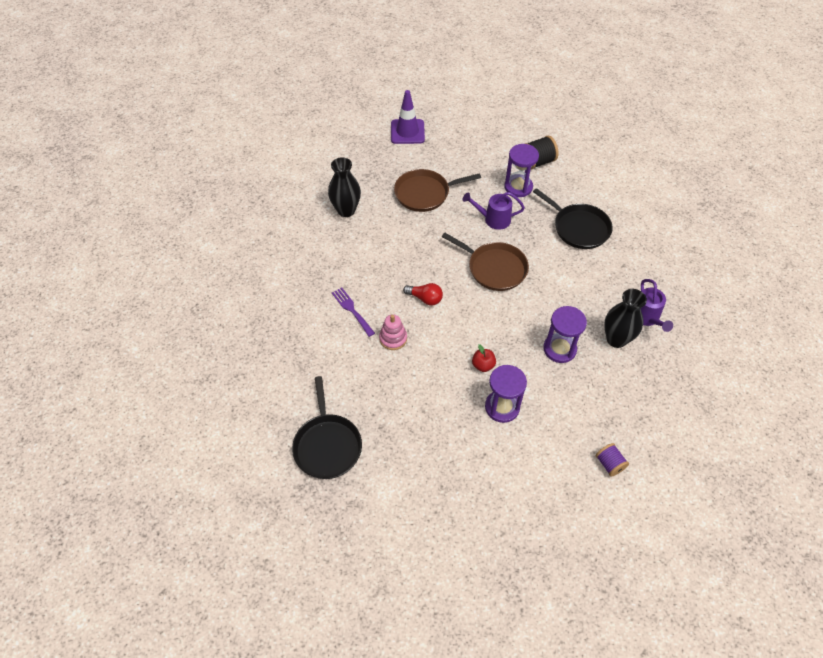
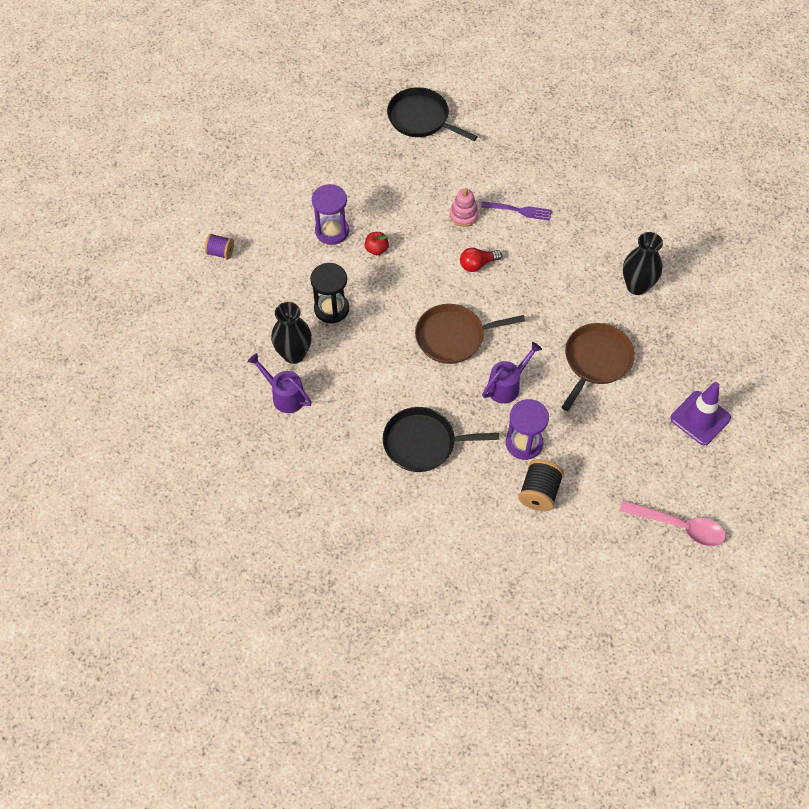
camera: 135 degrees right, 5 degrees up
purple hourglass [543,306,587,363] -> black hourglass [310,263,349,323]
none -> pink spoon [620,500,726,546]

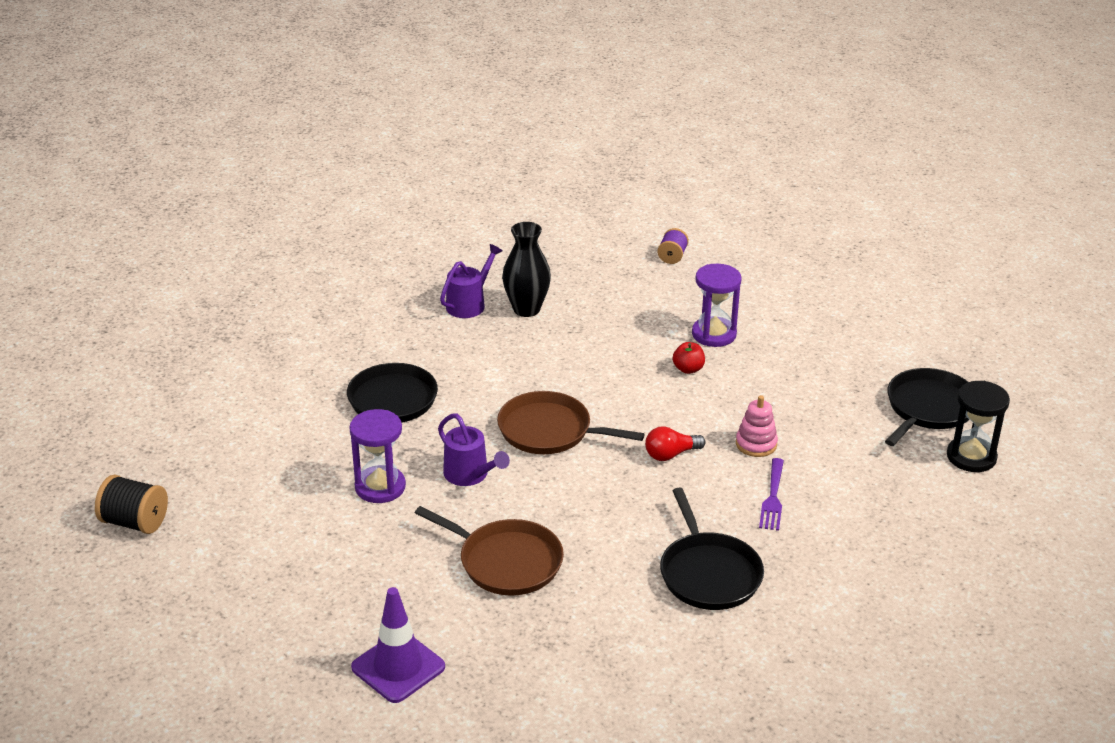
camera: 90 degrees right, 25 degrees down
black hourglass [310,263,349,323] -> black hourglass moved to [947,381,1010,472]
brown pan [415,304,525,364] -> brown pan turned 60 degrees counterclockwise [497,391,645,454]
red light bulb [460,248,502,272] -> red light bulb turned 90 degrees counterclockwise [645,426,705,461]
black spool [518,459,564,511] -> black spool moved to [95,475,168,534]
pink spoon [620,500,726,546] -> none
black vase [623,232,663,295] -> none
none -> black pan [660,487,764,610]

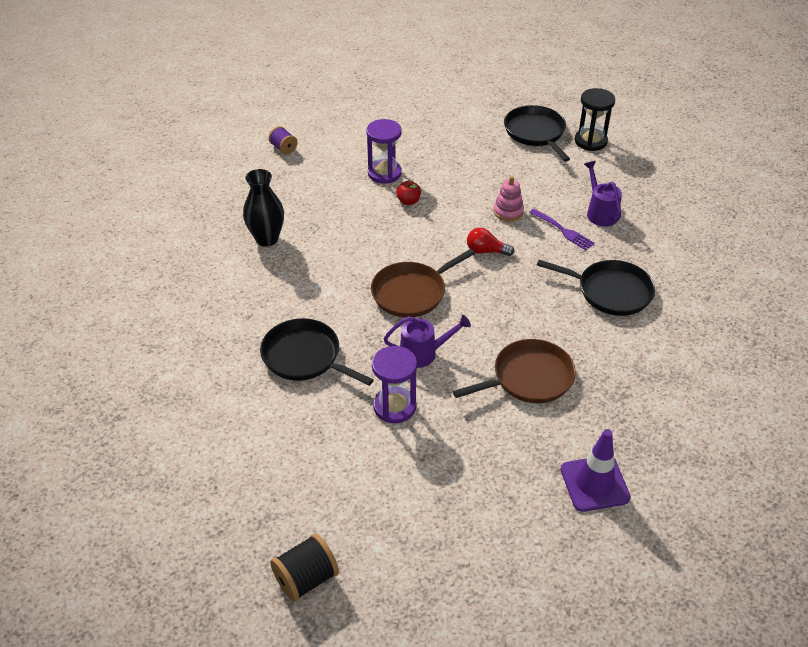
camera: 55 degrees left, 10 degrees up
purple watering can [440,244,502,318] -> purple watering can moved to [584,161,622,226]
red light bulb [645,426,705,461] -> red light bulb turned 90 degrees clockwise [467,228,515,256]

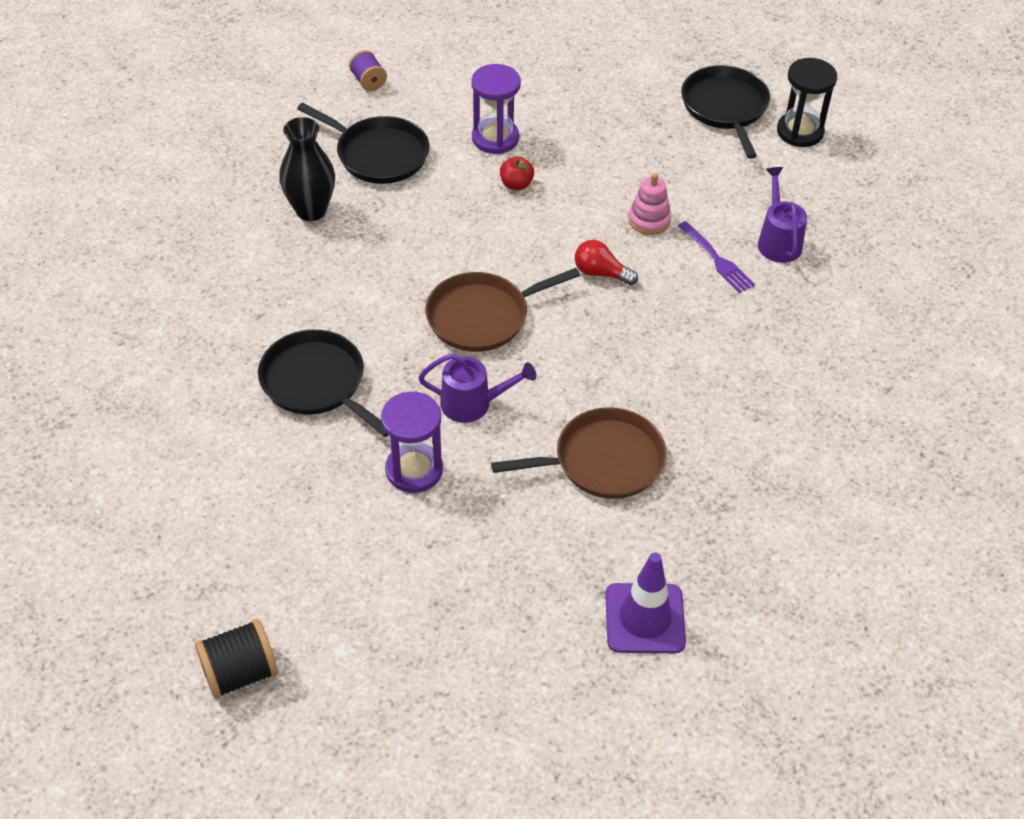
camera: 10 degrees right, 5 degrees up
black pan [537,260,655,316] -> black pan moved to [297,103,430,184]

